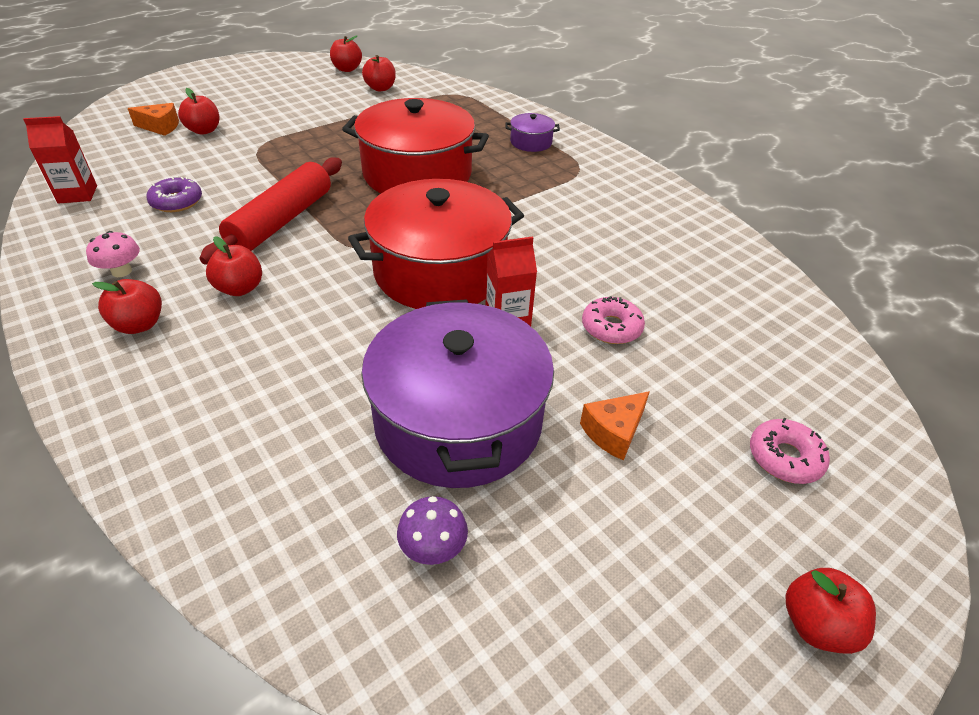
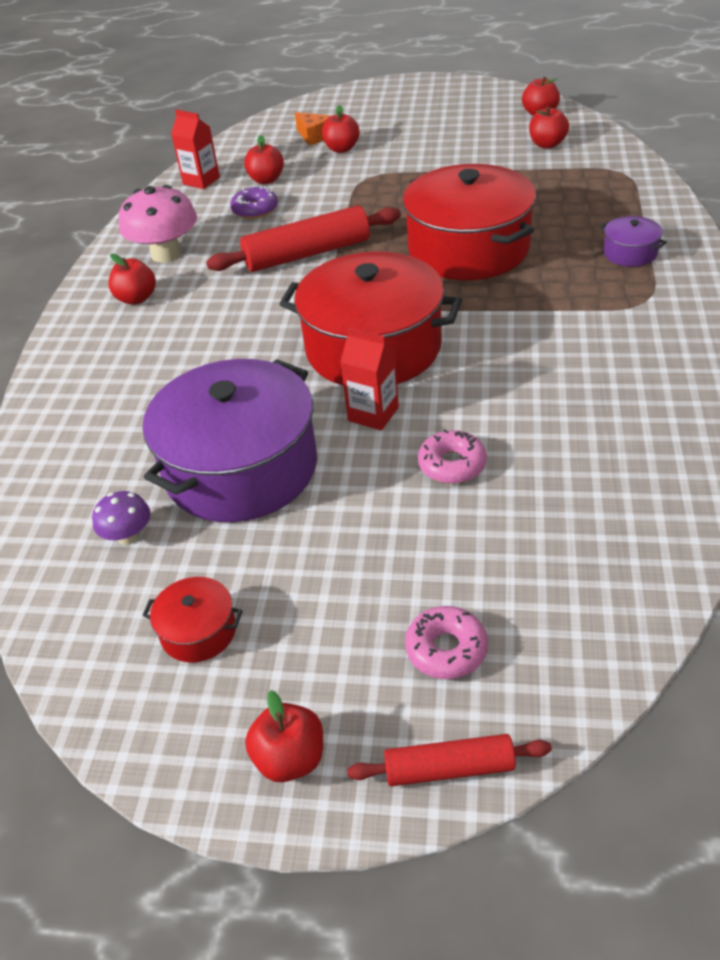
camera: 50 degrees right, 0 degrees up
pink mushroom [86,231,140,277] -> pink mushroom [119,185,197,263], size x1.91
red apple [206,236,262,296] -> red apple moved to [244,135,284,184]
orange cheese [580,391,650,461] -> none
none -> red pot [142,577,243,663]
none -> red rolling pin [347,734,552,786]

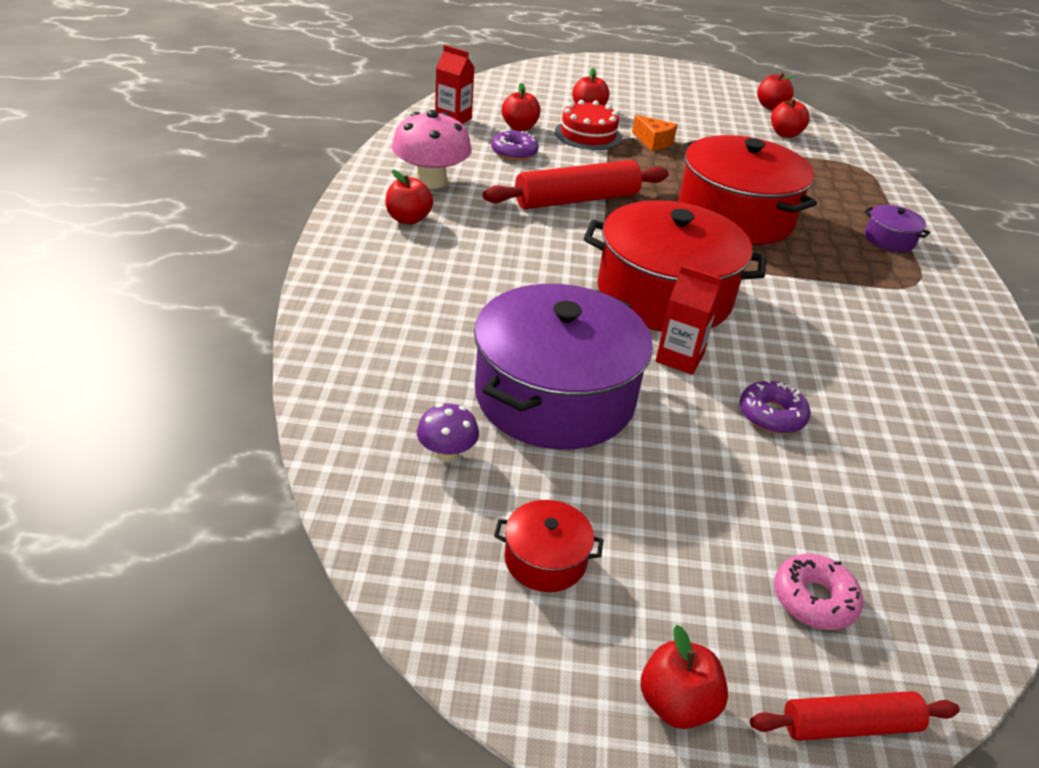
camera: 10 degrees left, 5 degrees down
orange cheese [295,112,331,145] -> orange cheese moved to [632,115,678,151]
pink donut [418,429,487,484] -> purple donut [739,379,811,434]
none -> red cake [555,100,622,150]

